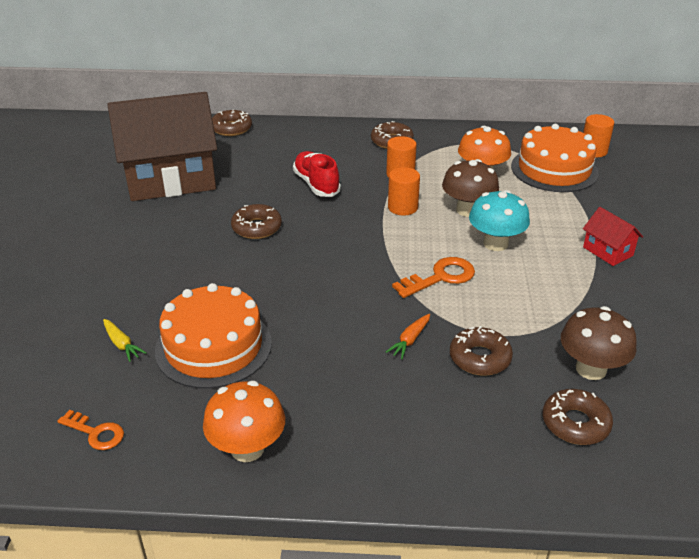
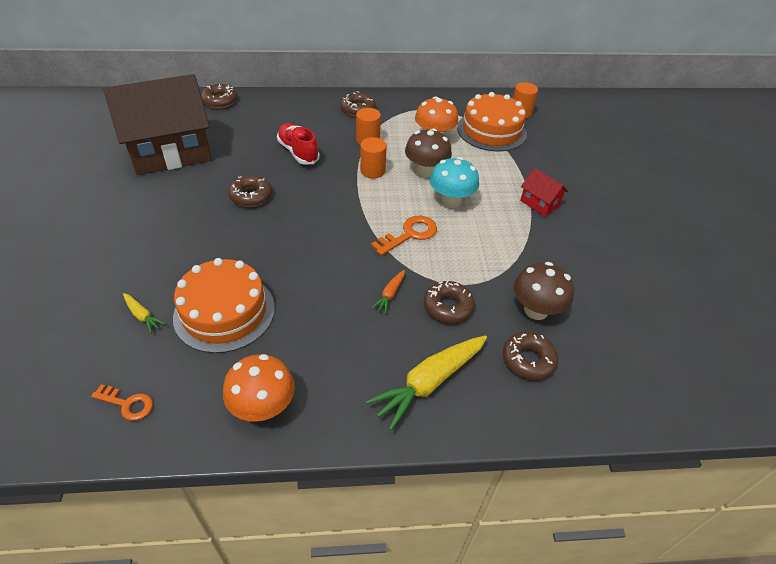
camera: 10 degrees left, 10 degrees up
none -> yellow carrot [366,336,487,430]

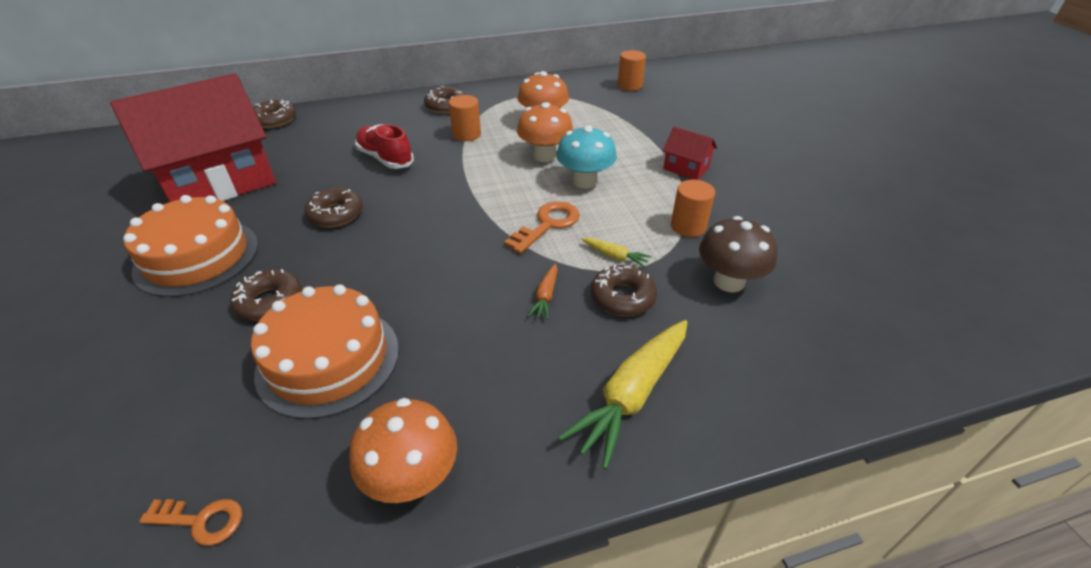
camera: 10 degrees left, 5 degrees down
brown house [103,74,212,175] -> red house [110,73,276,202]
yellow carrot [123,293,166,334] -> yellow carrot moved to [581,238,652,268]
orange cylinder [360,137,387,179] -> orange cylinder moved to [671,180,715,237]
brown mushroom [405,129,452,177] -> orange mushroom [517,102,573,162]
orange cake [457,92,527,152] -> orange cake moved to [123,195,258,297]
brown donut [503,332,559,380] -> brown donut moved to [230,269,302,321]

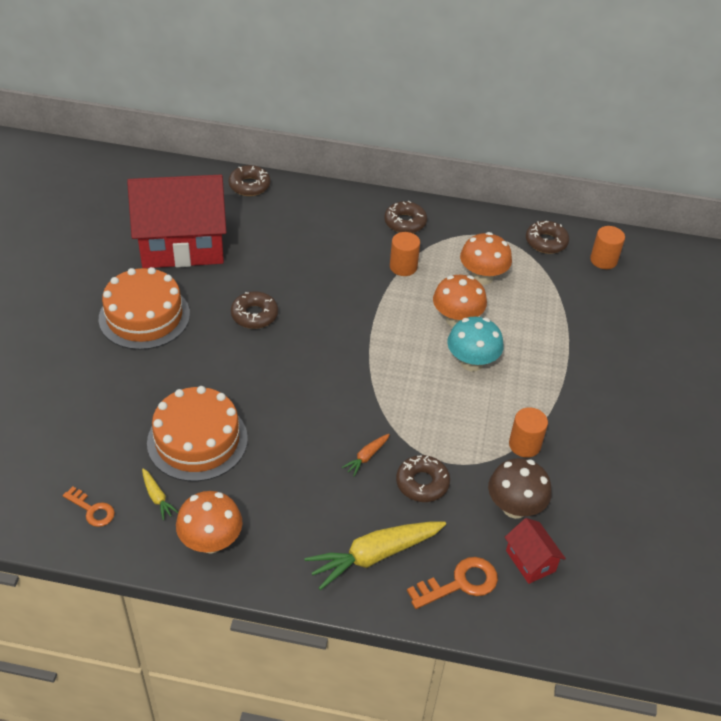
camera: 25 degrees right, 5 degrees up
brown donut [230,269,302,321] -> brown donut moved to [526,221,569,254]
red shoe [355,124,414,169] -> none
orange key [504,201,580,254] -> orange key moved to [407,557,498,609]
yellow carrot [581,238,652,268] -> yellow carrot moved to [142,468,178,520]
red house [663,127,717,180] -> red house moved to [505,518,566,584]

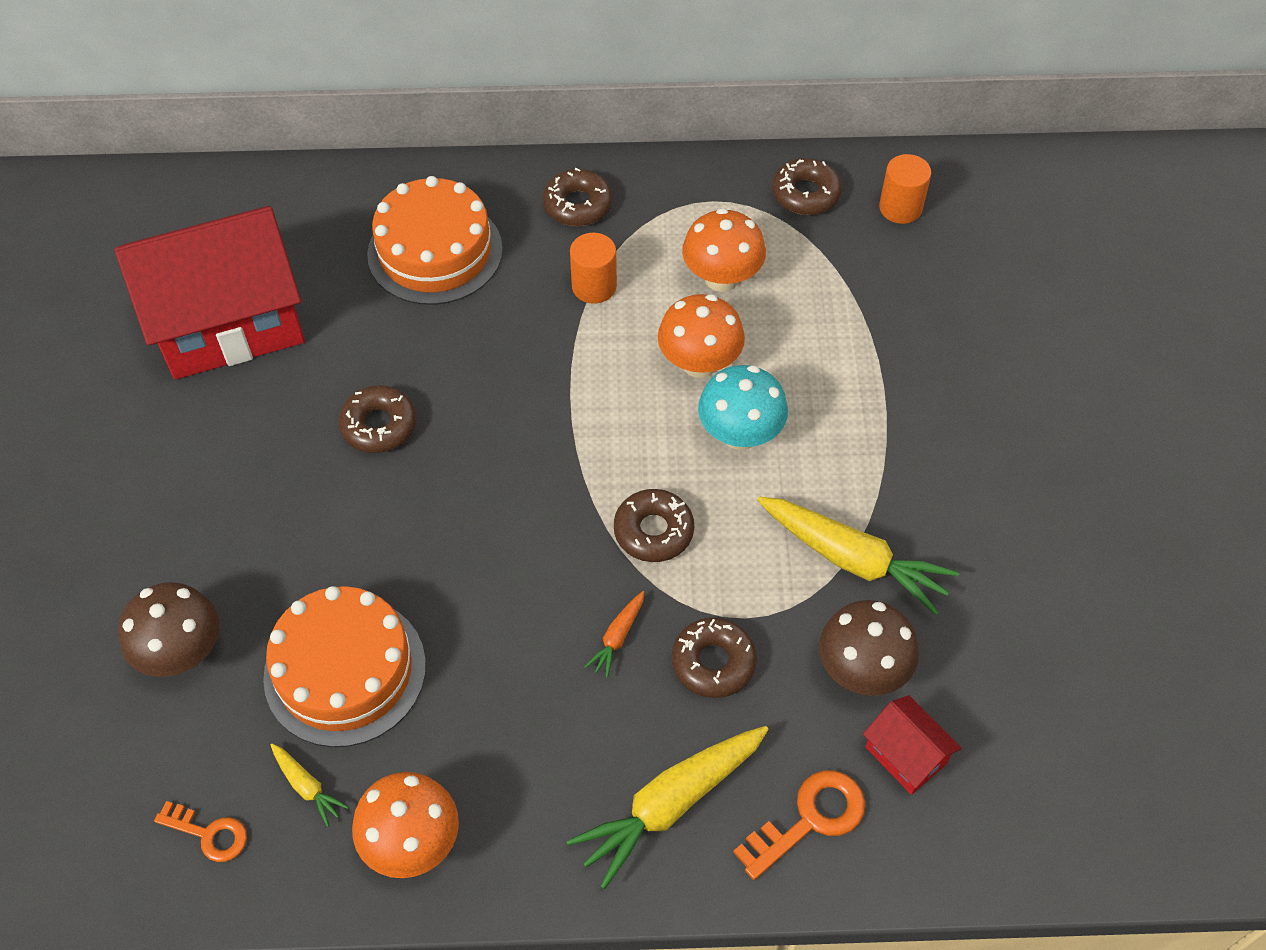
camera: 10 degrees left, 10 degrees up
orange cake [99,267,190,350] -> orange cake moved to [367,176,503,305]
brown donut [229,165,270,196] -> brown donut moved to [614,489,694,562]
orange cylinder [509,407,548,458] -> yellow carrot [757,497,959,615]
none -> brown mushroom [118,582,220,677]

